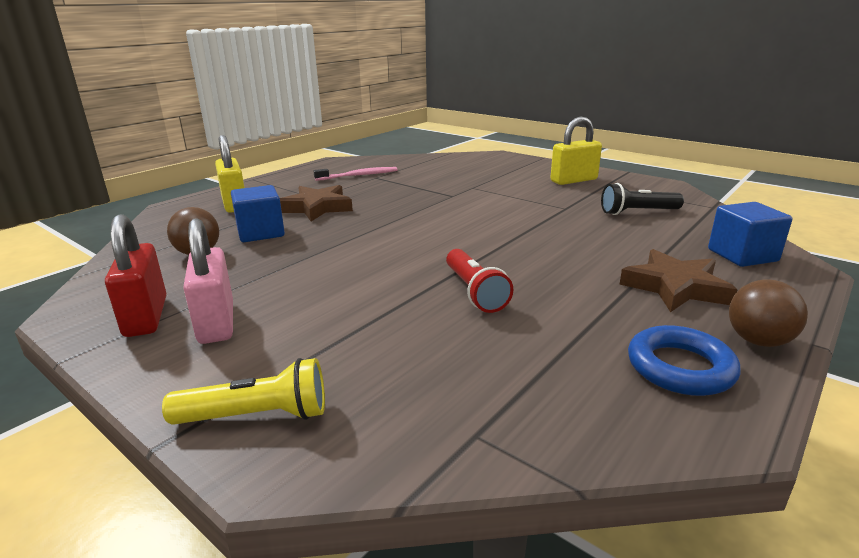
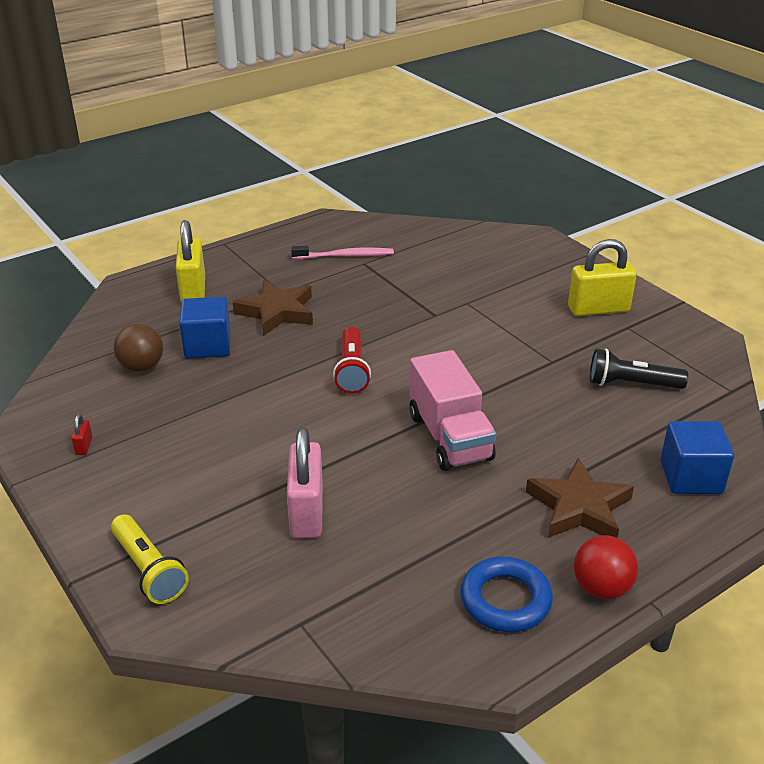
camera: 15 degrees right, 10 degrees up
red padlock [105,214,166,337] -> red padlock [72,414,92,455], size x0.41
yellow flashlight [162,358,325,425] -> yellow flashlight turned 45 degrees clockwise [111,514,189,604]
pink padlock [183,218,233,344] -> pink padlock moved to [287,427,323,539]
red flashlight [446,249,513,313] -> red flashlight moved to [333,327,371,394]
brown ball [729,280,808,347] -> red ball [574,535,638,599]
none -> pink truck [409,350,496,471]

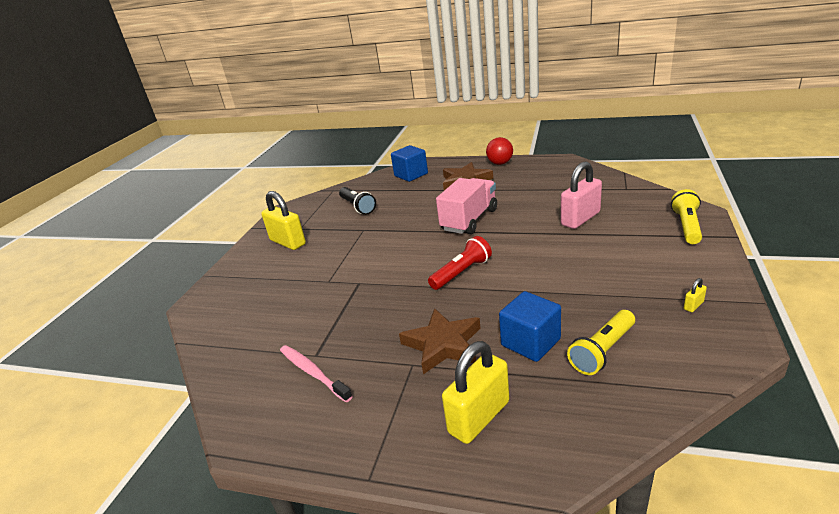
camera: 125 degrees left, 5 degrees down
red padlock [72,414,92,455] -> yellow padlock [684,278,707,312]
brown ball [114,324,163,372] -> yellow flashlight [567,310,635,375]
blue ring [460,557,553,632] -> none

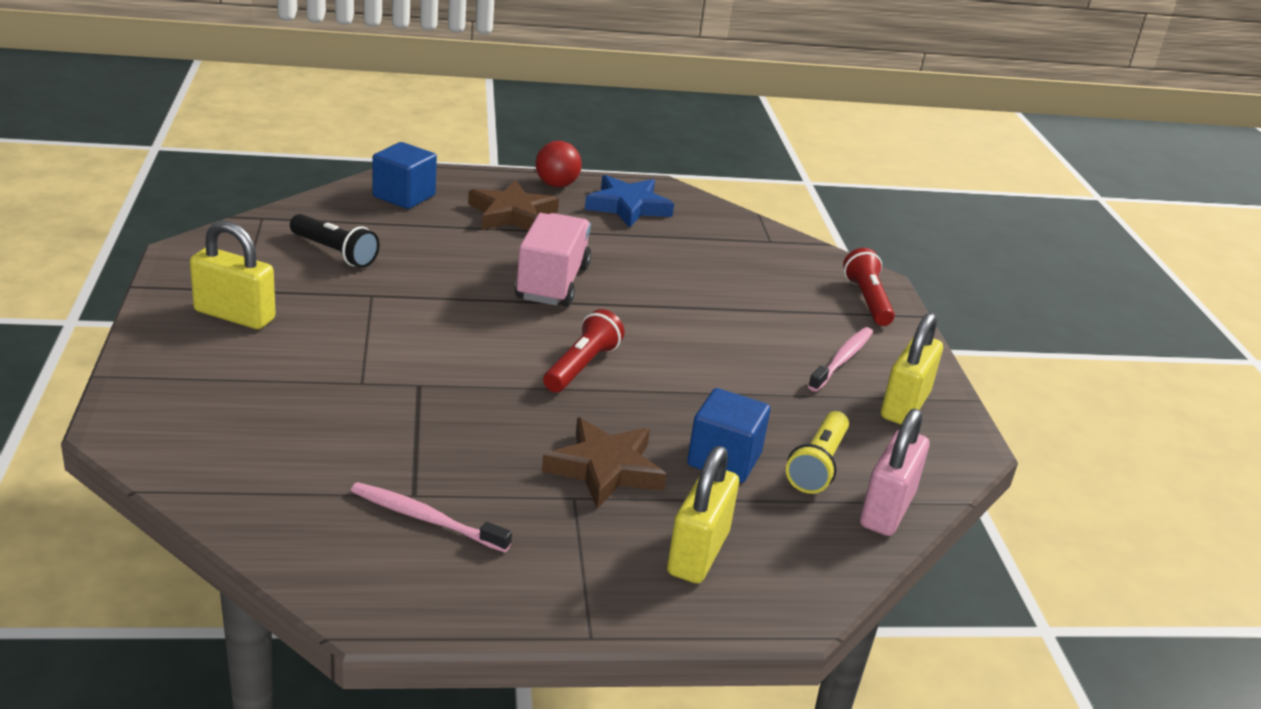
camera: 30 degrees left, 0 degrees up
pink padlock [561,161,602,229] -> pink padlock moved to [860,409,929,536]
yellow flashlight [671,189,702,244] -> red flashlight [843,248,895,326]
yellow padlock [684,278,707,312] -> yellow padlock [881,313,943,425], size x2.45
none -> blue star [585,175,674,228]
none -> pink toothbrush [808,327,873,392]

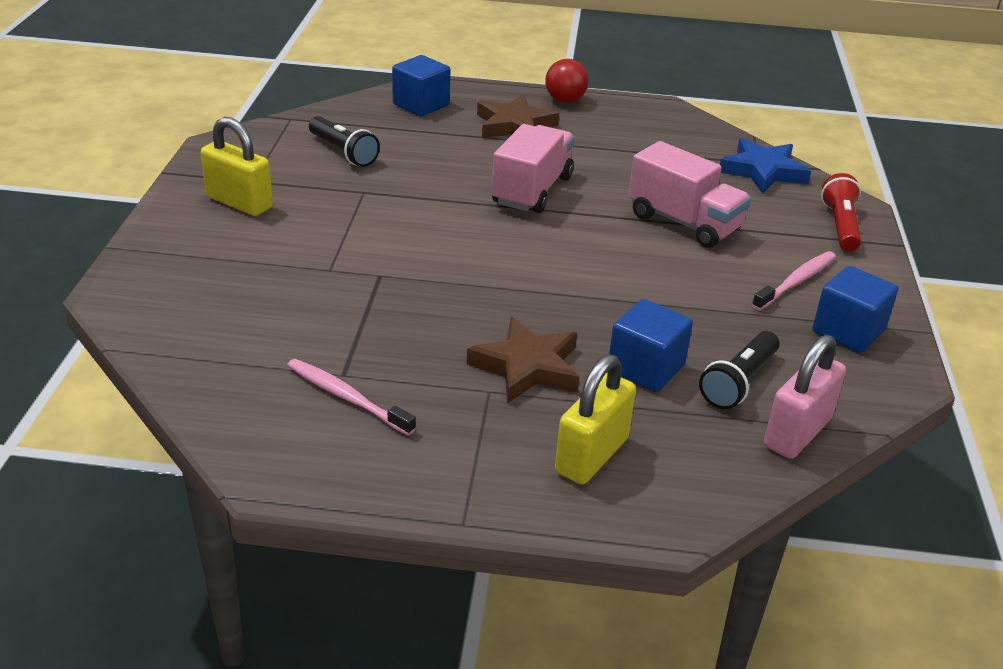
camera: 15 degrees right, 5 degrees up
red flashlight [543,309,624,392] -> none
blue star [585,175,674,228] -> blue star moved to [720,138,811,193]
yellow flashlight [786,411,849,494] -> black flashlight [699,331,780,409]
yellow padlock [881,313,943,425] -> blue cube [812,266,898,353]
none -> pink truck [628,141,751,248]

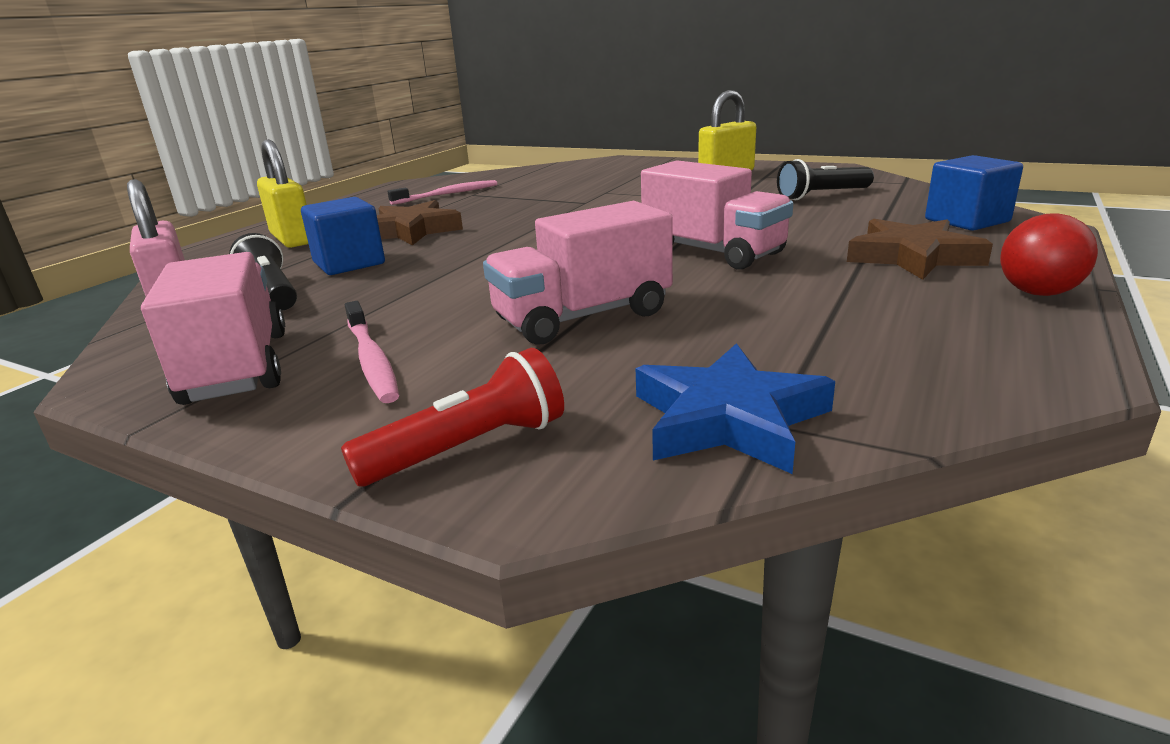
camera: 115 degrees right, 10 degrees down
blue cube [812,266,898,353] -> pink truck [141,252,285,405]
red flashlight [821,173,861,251] -> red flashlight turned 60 degrees counterclockwise [341,348,564,486]

